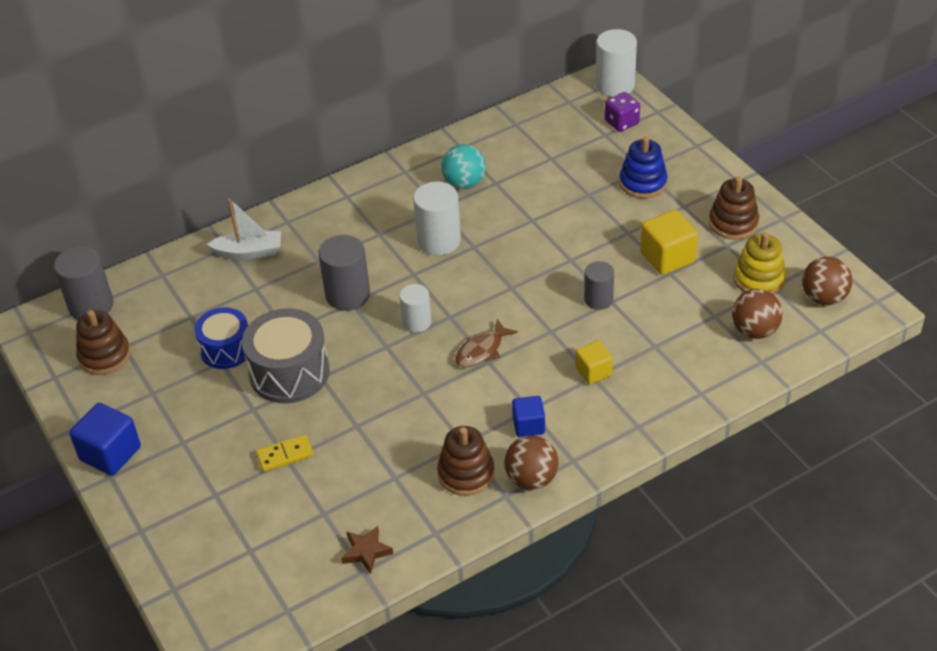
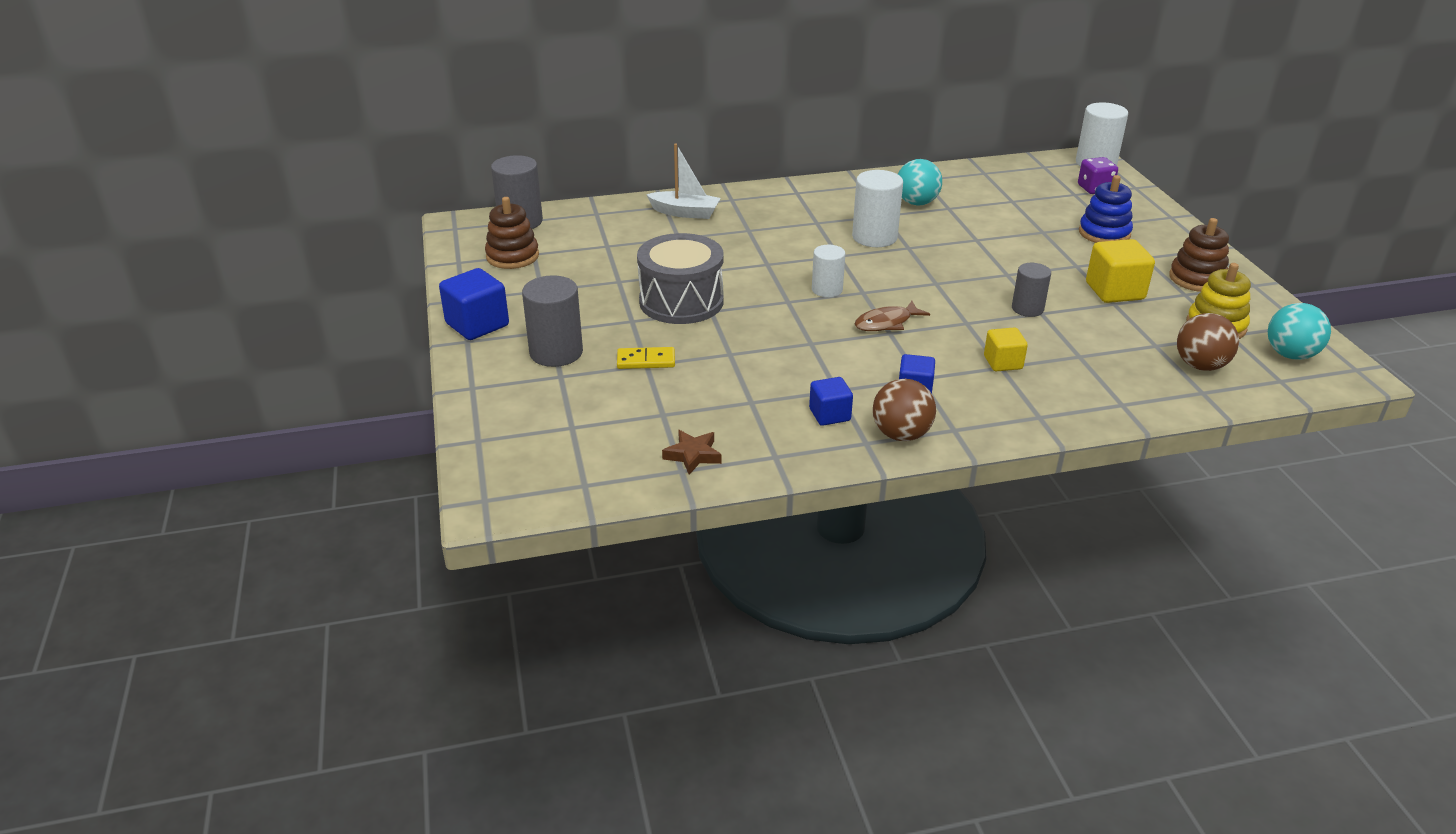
camera: 15 degrees right, 10 degrees down
blue drum [194,307,248,369] -> none
grey cylinder [318,235,370,311] -> grey cylinder moved to [522,275,583,367]
brown stacking toy [437,426,494,496] -> blue cube [809,377,853,426]
brown ball [802,257,852,305] -> turquoise ball [1268,303,1331,360]

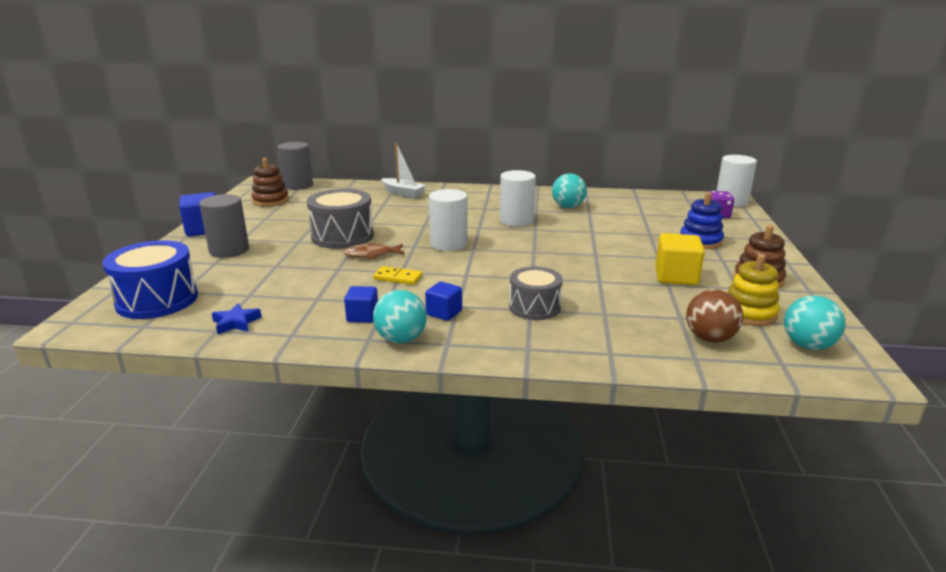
camera: 20 degrees right, 10 degrees down
yellow domino [617,347,675,369] -> yellow domino moved to [373,266,422,285]
brown star [662,430,721,475] -> blue star [212,303,262,334]
white cylinder [812,245,845,297] -> white cylinder [429,189,468,251], size x1.57
brown fish [855,301,930,331] -> brown fish moved to [343,244,404,259]
brown ball [873,379,936,441] -> turquoise ball [373,290,427,343]
yellow cube [984,327,1028,371] -> grey drum [509,267,563,320]
grey cylinder [1012,263,1051,317] -> none
none -> blue drum [103,240,198,319]

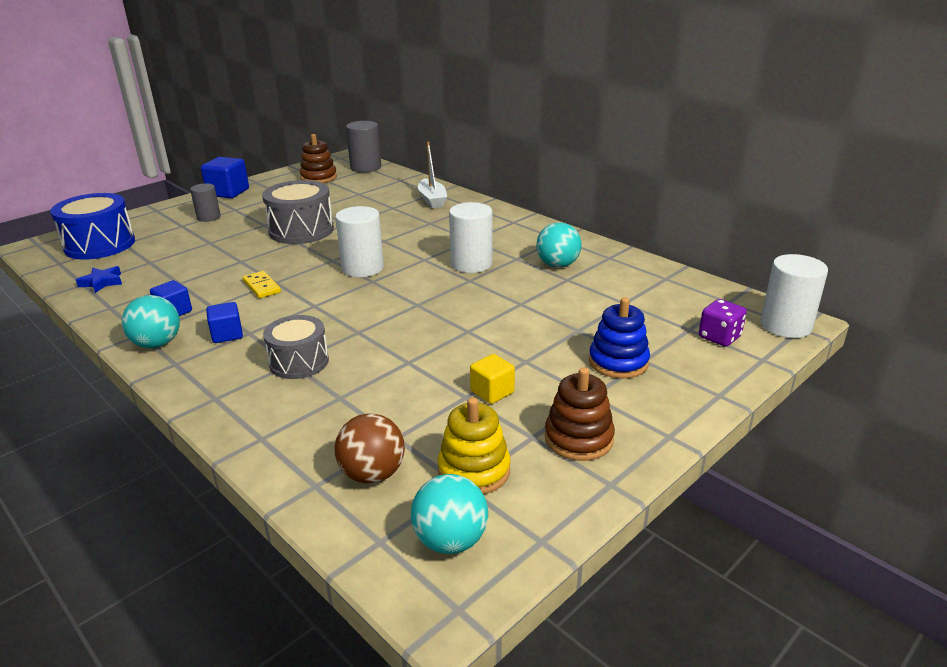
camera: 40 degrees right, 5 degrees up
grey cylinder [199,194,249,258] -> grey cylinder [190,183,221,222], size x0.64
brown fish [343,244,404,259] -> none
yellow cube [655,233,705,286] -> yellow cube [470,354,515,404], size x0.63

